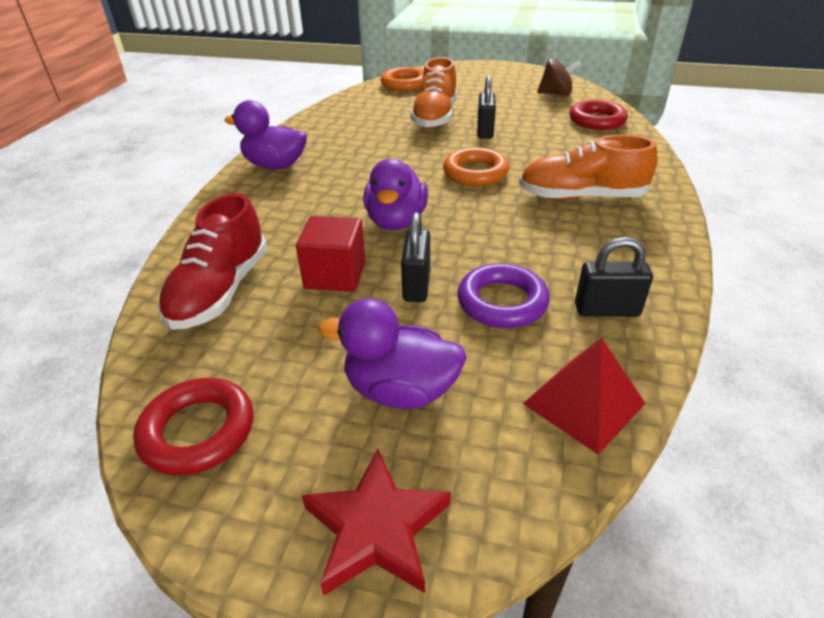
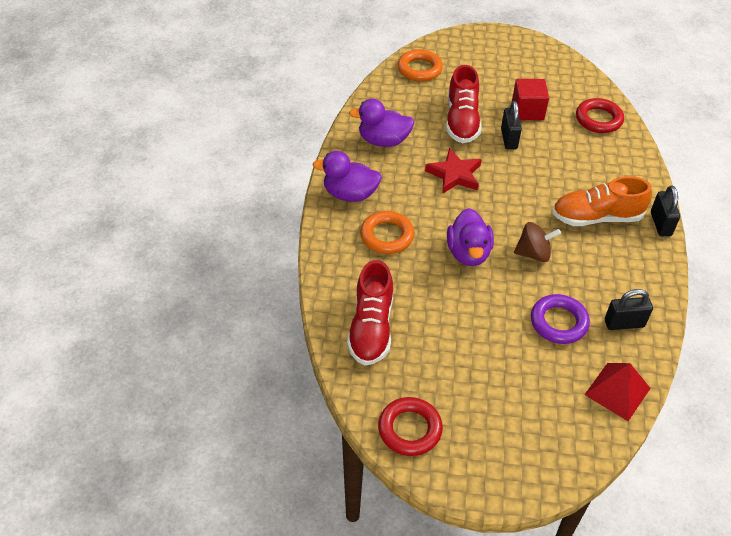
camera: 10 degrees left, 10 degrees up
red cube [296,216,366,292] -> red cube moved to [512,79,549,120]
red star [302,449,451,595] -> red star moved to [425,148,482,193]
purple duck [318,298,467,409] -> purple duck moved to [349,99,415,147]
black padlock [401,212,430,302] -> black padlock moved to [651,186,680,236]
orange shoe [410,57,457,129] -> red shoe [446,65,481,143]
orange ring [443,148,509,186] -> orange ring moved to [360,211,415,254]
brown spinning top [537,58,582,96] -> brown spinning top moved to [514,222,561,262]

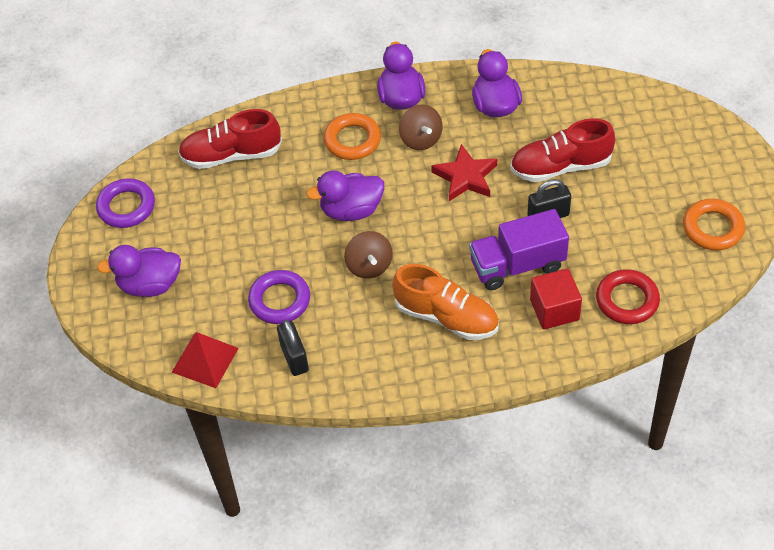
camera: 80 degrees right, 5 degrees up
red ring [378,397,443,456] -> purple ring [96,178,155,228]
orange ring [398,49,443,82] -> orange ring moved to [683,199,745,250]
red cube [512,79,549,120] -> red cube moved to [530,268,582,330]
orange shoe [552,176,652,226] -> orange shoe turned 135 degrees clockwise [392,264,499,340]
black padlock [651,186,680,236] -> none
none -> purple duck [97,245,181,297]
none -> brown spinning top [399,105,443,150]
none -> purple truck [469,209,569,290]

